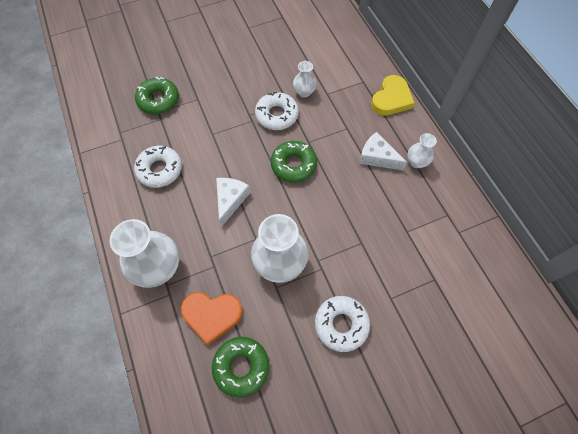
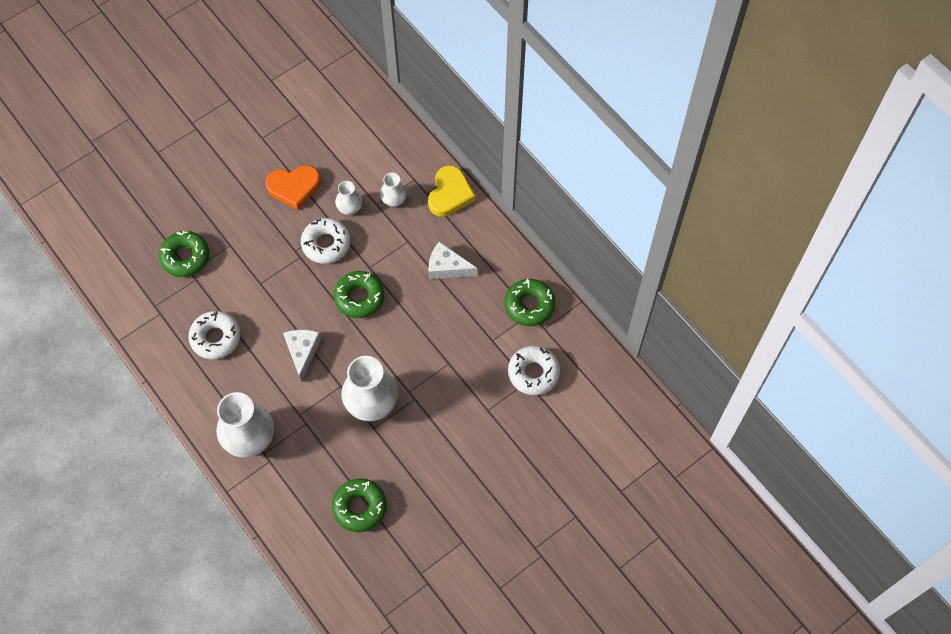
camera: 15 degrees left, 0 degrees up
orange heart [181,292,243,345] -> orange heart moved to [265,165,321,210]
white donut [315,296,370,352] -> white donut moved to [508,346,560,395]
white vase [407,133,437,168] -> white vase moved to [380,172,407,207]
none -> green donut [505,279,555,326]

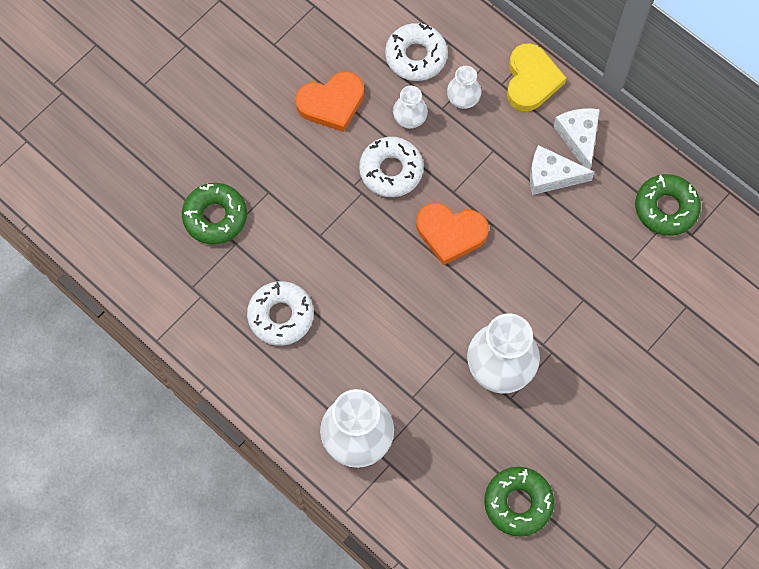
camera: 10 degrees left, 5 degrees up
white cheese [283,330,321,382] -> white cheese moved to [553,108,600,169]
green donut [334,271,384,318] -> orange heart [416,203,488,265]
white donut [508,346,560,395] -> white donut moved to [385,23,448,81]

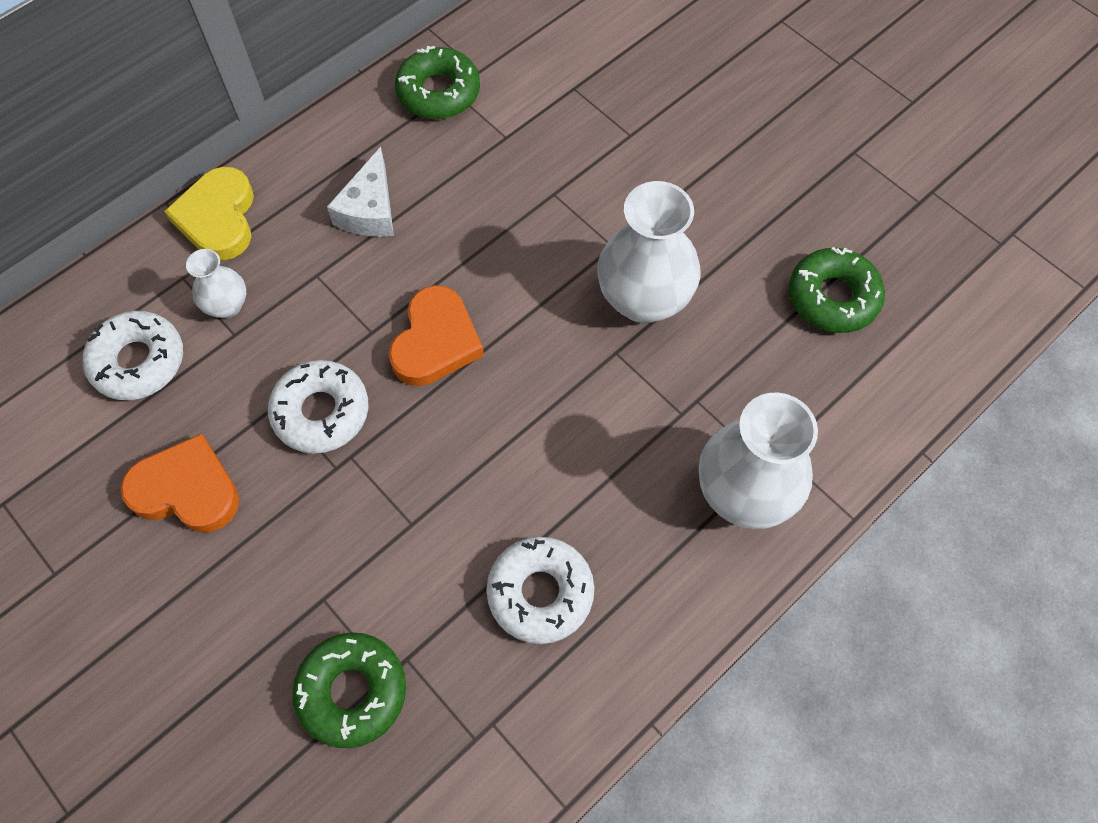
camera: 85 degrees left, 5 degrees down
orange heart [295,71,364,132] -> orange heart turned 60 degrees counterclockwise [120,434,239,532]
white vase [393,86,428,129] -> none
yellow heart [507,43,566,112] -> yellow heart turned 105 degrees counterclockwise [164,167,254,260]
white cheese [553,108,600,169] -> none

